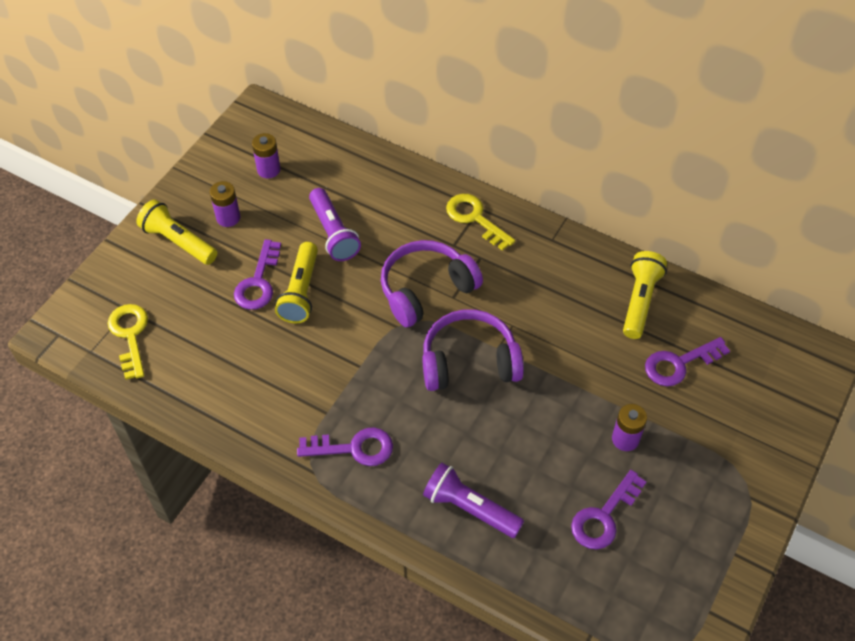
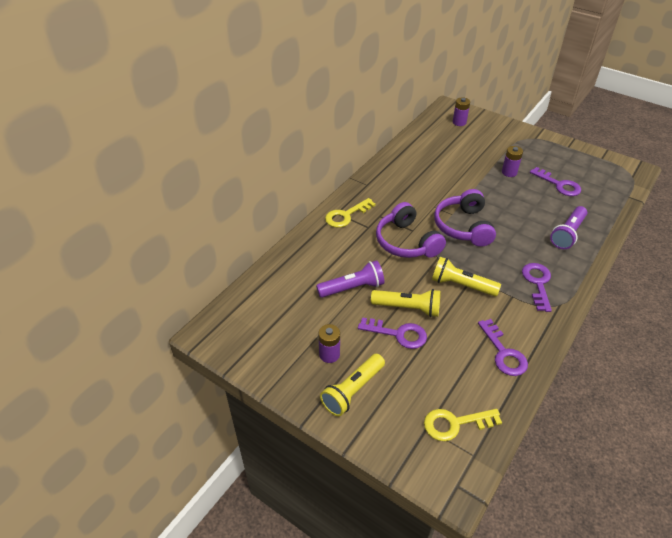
camera: 85 degrees left, 10 degrees down
purple battery [252,133,280,178] -> purple battery moved to [453,97,470,126]
yellow flashlight [623,251,667,339] -> yellow flashlight moved to [432,257,501,296]
purple key [645,337,730,386] -> purple key moved to [478,319,528,376]

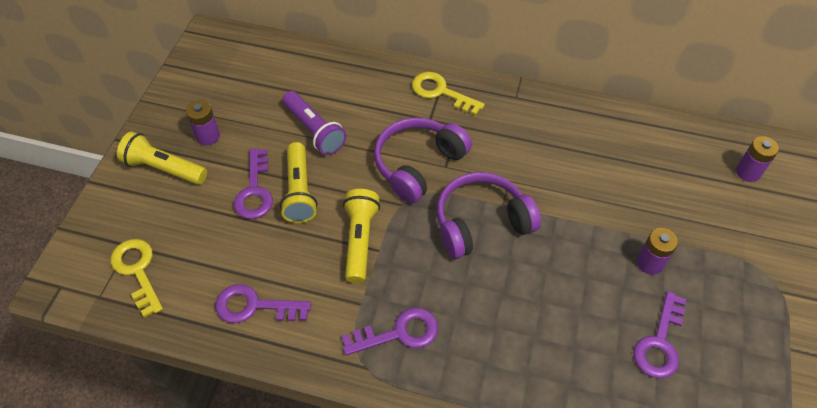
camera: 70 degrees right, 10 degrees up
purple key [478,319,528,376] -> purple key turned 45 degrees clockwise [215,284,311,323]
purple flashlight [550,206,587,249] -> none

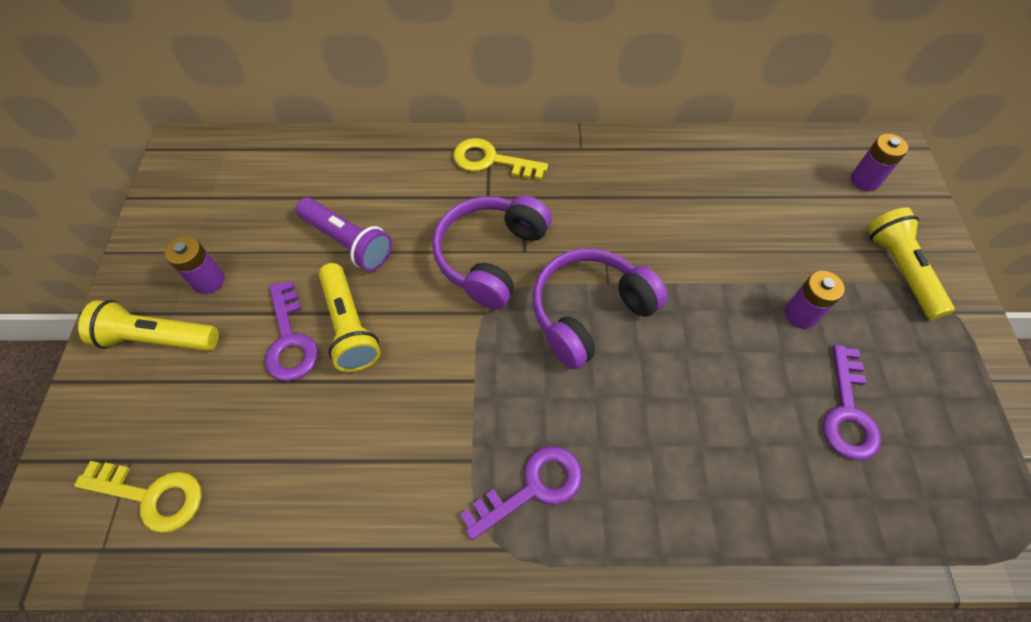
camera: 15 degrees left, 5 degrees up
yellow key [111,239,163,317] -> yellow key turned 150 degrees clockwise [74,461,202,533]
purple key [215,284,311,323] -> none
yellow flashlight [343,189,380,283] -> yellow flashlight moved to [867,207,955,320]

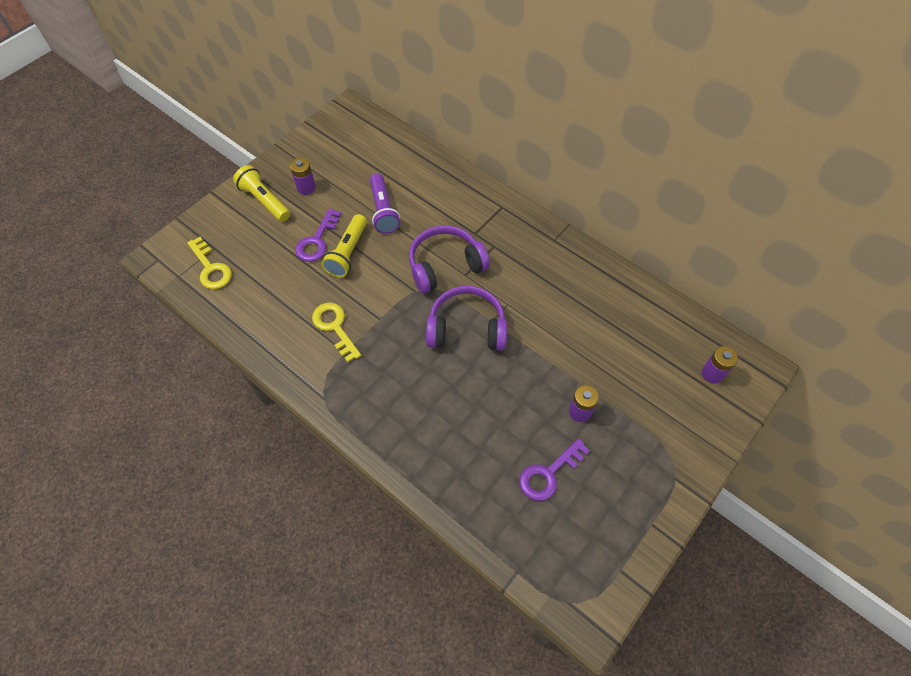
camera: 40 degrees right, 0 degrees up
yellow key [453,138,548,180] -> yellow key moved to [312,302,361,362]
purple key [460,446,582,540] -> none
yellow flashlight [867,207,955,320] -> none

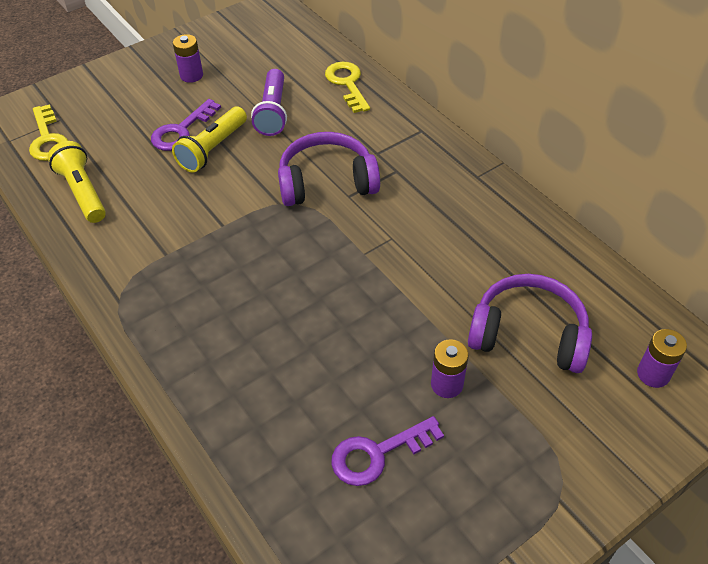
camera: 15 degrees right, 10 degrees down
yellow flashlight [233,165,290,222] -> yellow flashlight moved to [48,141,106,223]
yellow key [312,302,361,362] -> yellow key moved to [325,62,370,113]
purple headphones [426,286,507,351] -> purple headphones moved to [468,274,592,373]

